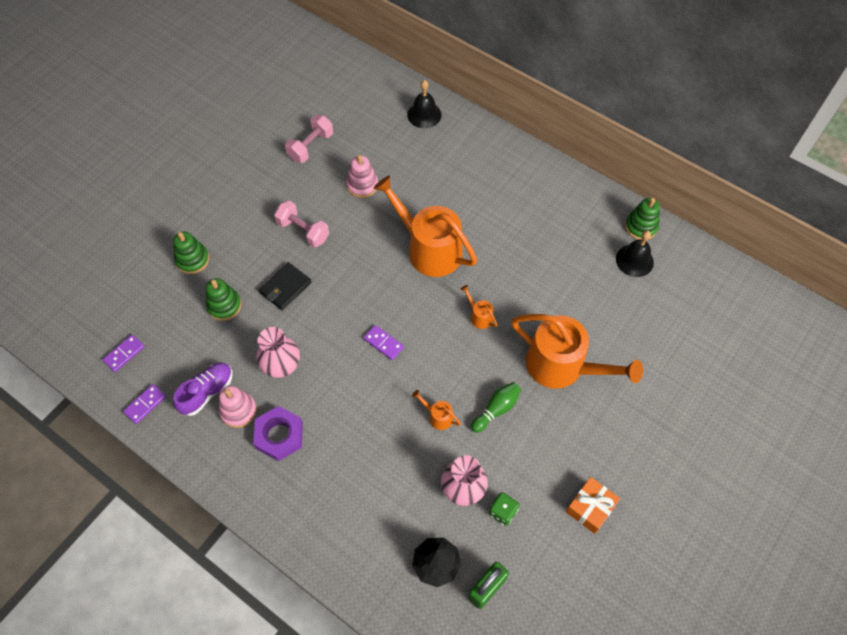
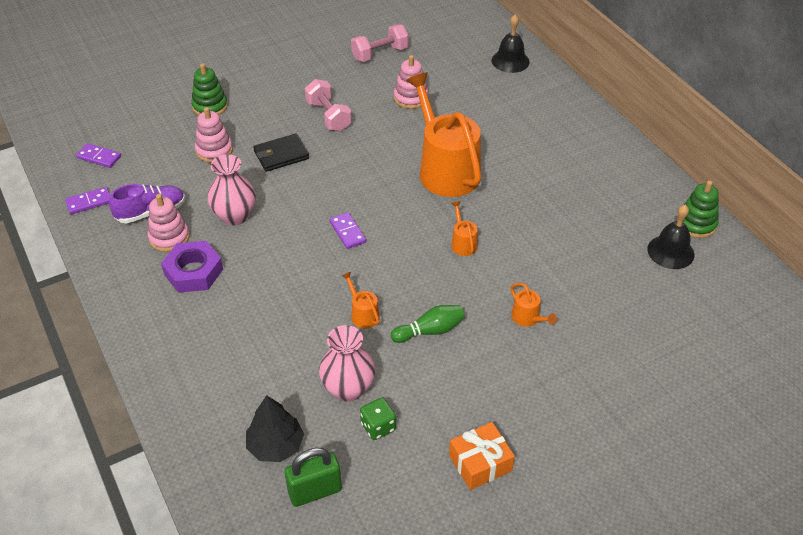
camera: 25 degrees right, 15 degrees down
purple domino [102,334,145,372] -> purple domino turned 45 degrees clockwise [76,143,121,168]
green stacking toy [206,278,242,321] -> pink stacking toy [195,107,233,163]
orange watering can [511,314,643,389] -> orange watering can [510,283,557,327], size x0.40

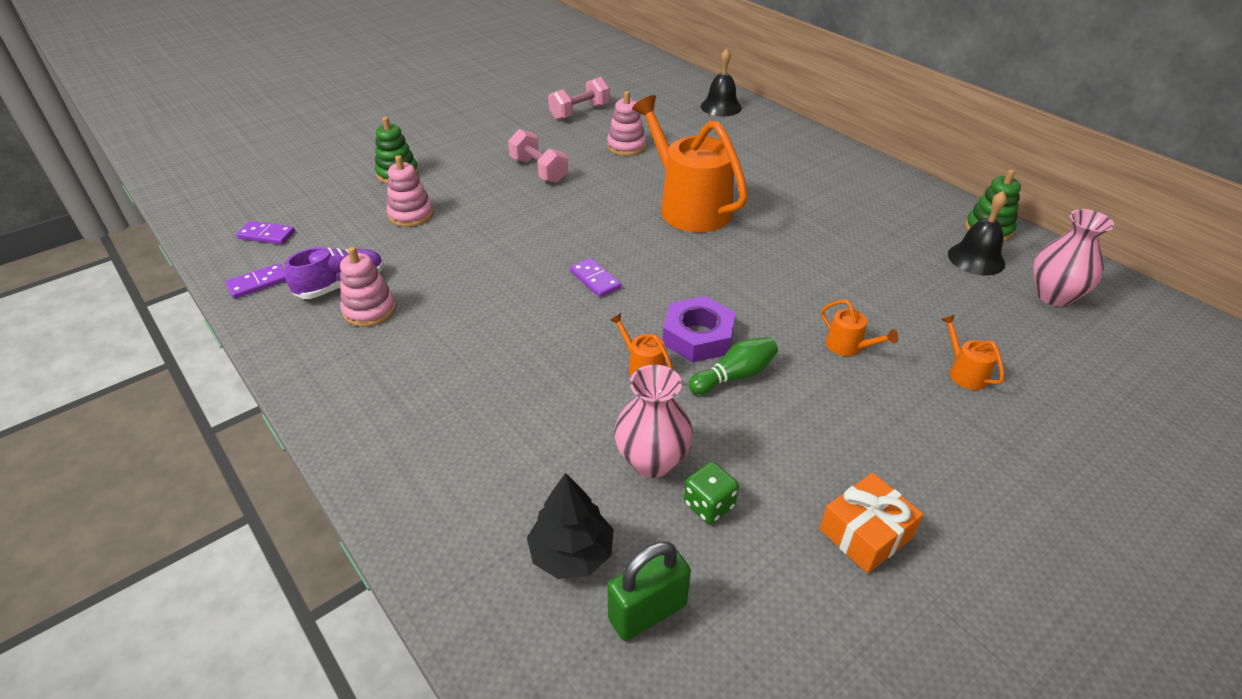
camera: 10 degrees left, 5 degrees down
purple nut [161,241,223,293] -> purple nut moved to [663,296,736,363]
pink vase [208,154,256,226] -> pink vase moved to [1033,209,1114,306]
black wallet [253,133,309,172] -> none
orange watering can [451,201,478,256] -> orange watering can moved to [941,315,1004,390]

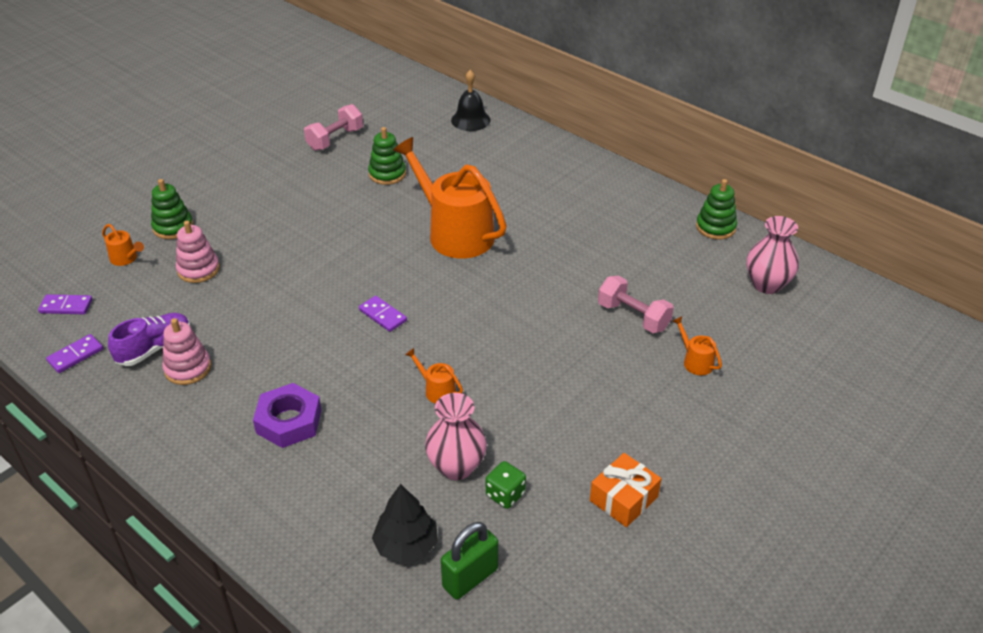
camera: 10 degrees left, 0 degrees up
pink dumbbell [508,129,568,183] -> pink dumbbell moved to [598,276,674,333]
pink stacking toy [607,91,646,156] -> green stacking toy [368,127,406,185]
purple nut [663,296,736,363] -> purple nut moved to [253,383,321,448]
green bowling pin [688,337,778,395] -> none
orange watering can [821,300,898,356] -> orange watering can moved to [102,224,144,266]
black bell [948,191,1007,276] -> none

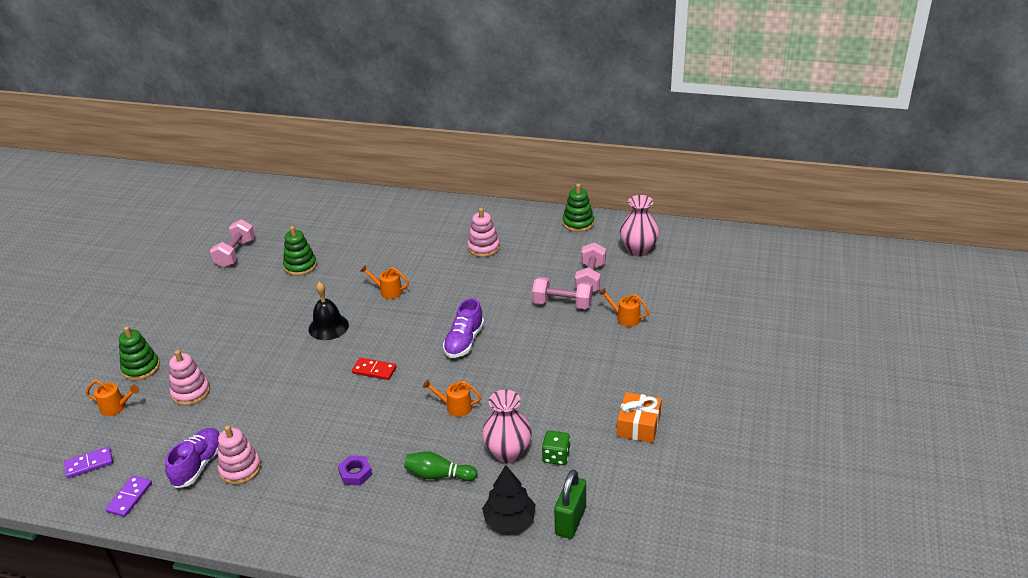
camera: 25 degrees left, 5 degrees down
purple nut [253,383,321,448] -> purple nut [338,455,372,486], size x0.58
purple domino [359,296,407,332] -> red domino [352,358,397,380]
orange watering can [393,137,507,259] -> orange watering can [360,265,409,299], size x0.40
black bell [451,70,491,131] -> black bell moved to [308,281,349,340]
none -> green bowling pin [404,452,477,481]
none -> purple shoe [443,298,484,358]
none -> pink stacking toy [467,208,500,257]
none -> pink dumbbell [575,242,606,292]

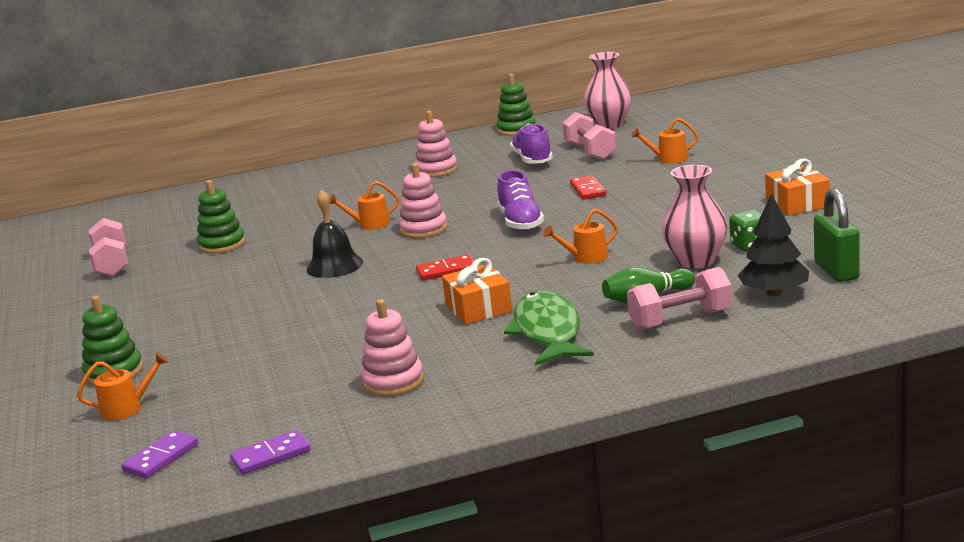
camera: 30 degrees left, 15 degrees down
purple domino [105,476,152,517] -> purple domino turned 75 degrees clockwise [230,430,311,474]
purple shoe [165,428,220,488] -> purple shoe moved to [510,124,553,164]
pink stacking toy [169,350,210,406] -> pink stacking toy moved to [399,163,447,238]
purple nut [338,455,372,486] -> green fish [504,291,594,366]
pink dumbbell [532,277,593,309] -> pink dumbbell moved to [627,267,732,330]
none -> orange gift [442,258,512,325]
none -> red domino [570,175,606,200]

